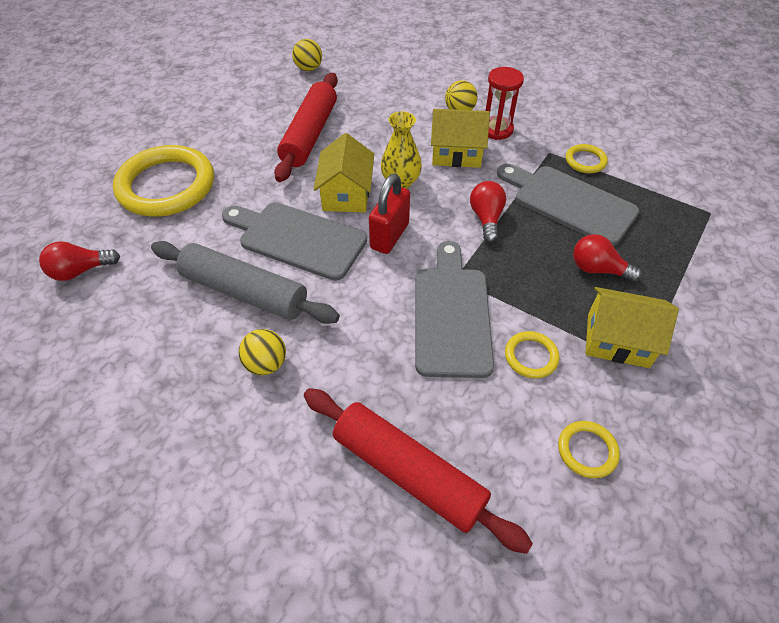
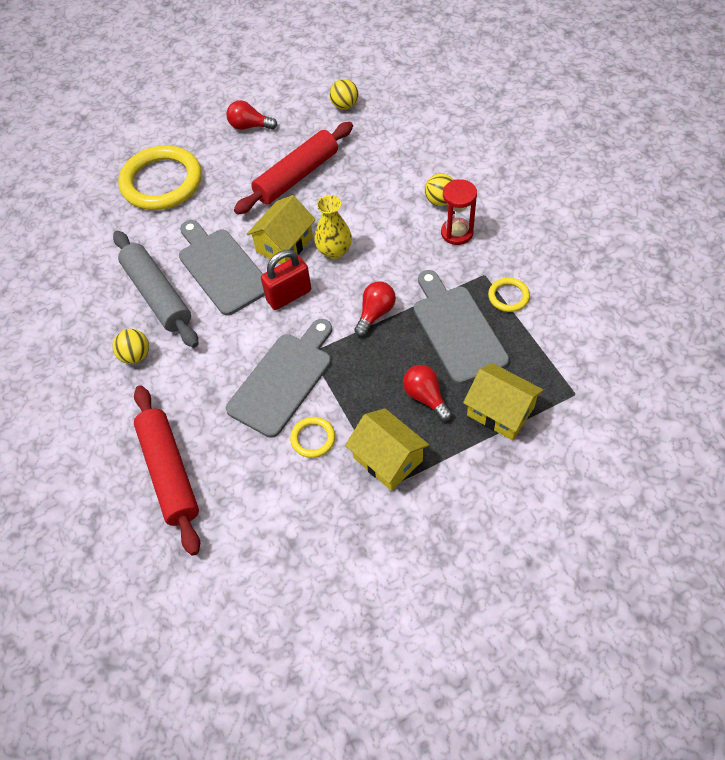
camera: 35 degrees right, 5 degrees up
red light bulb [39,241,120,281] -> red light bulb moved to [226,100,278,130]
yellow house [431,109,490,168] -> yellow house moved to [463,363,544,440]
yellow ring [558,421,620,478] -> none

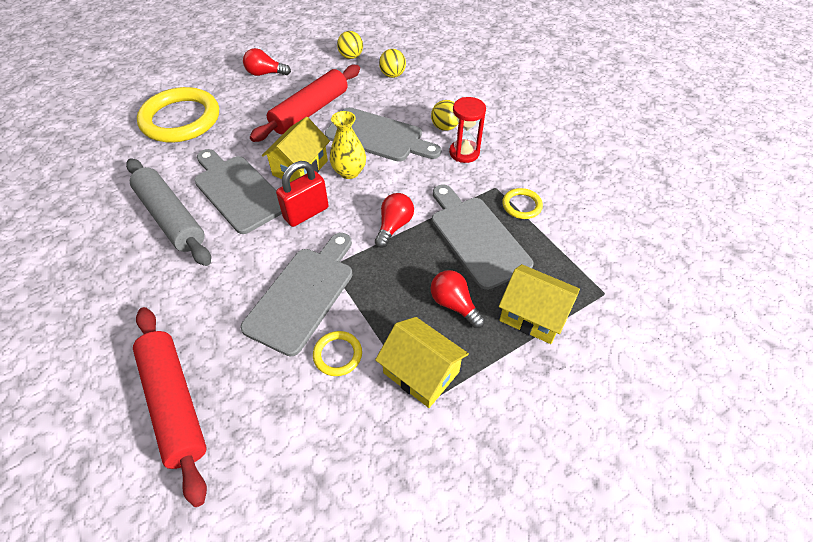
camera: 10 degrees left, 5 degrees down
yellow ball [112,329,149,364] -> yellow ball moved to [379,49,406,78]
none -> grey cutting board [325,107,441,162]

